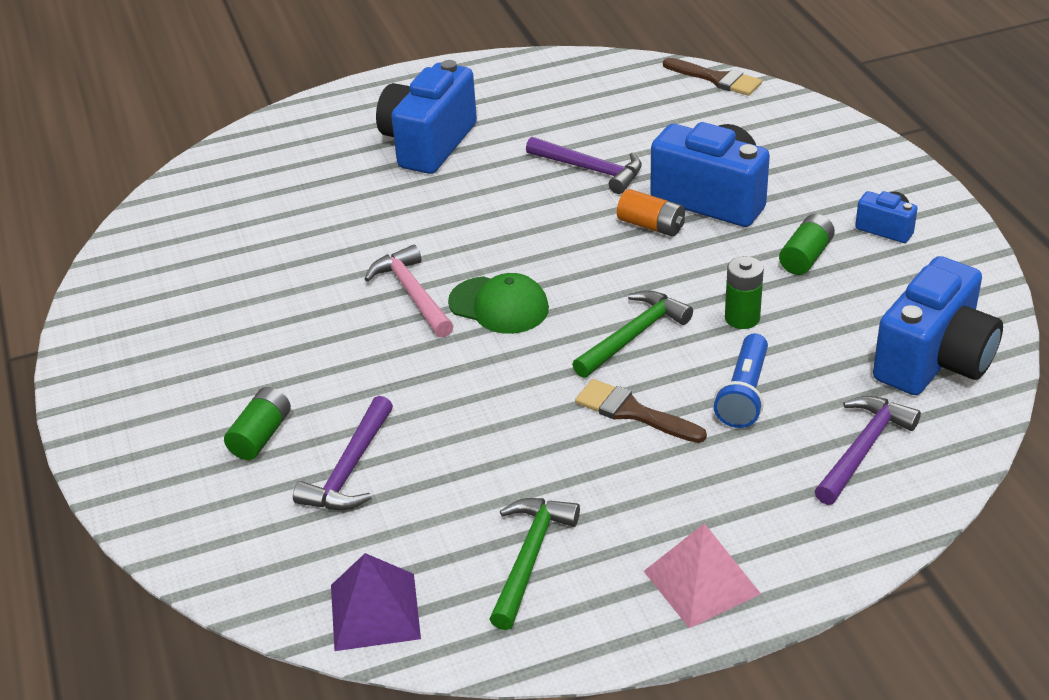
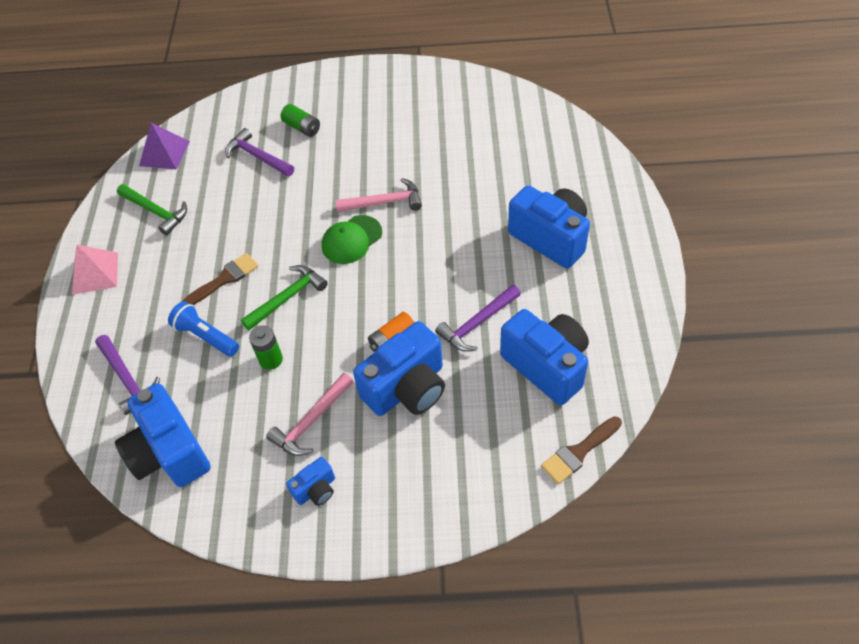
camera: 110 degrees right, 15 degrees up
green hammer [572,290,693,378] -> green hammer turned 105 degrees counterclockwise [241,265,328,330]
green battery [779,214,835,275] -> pink hammer [266,373,354,456]
none -> blue camera [500,309,589,405]

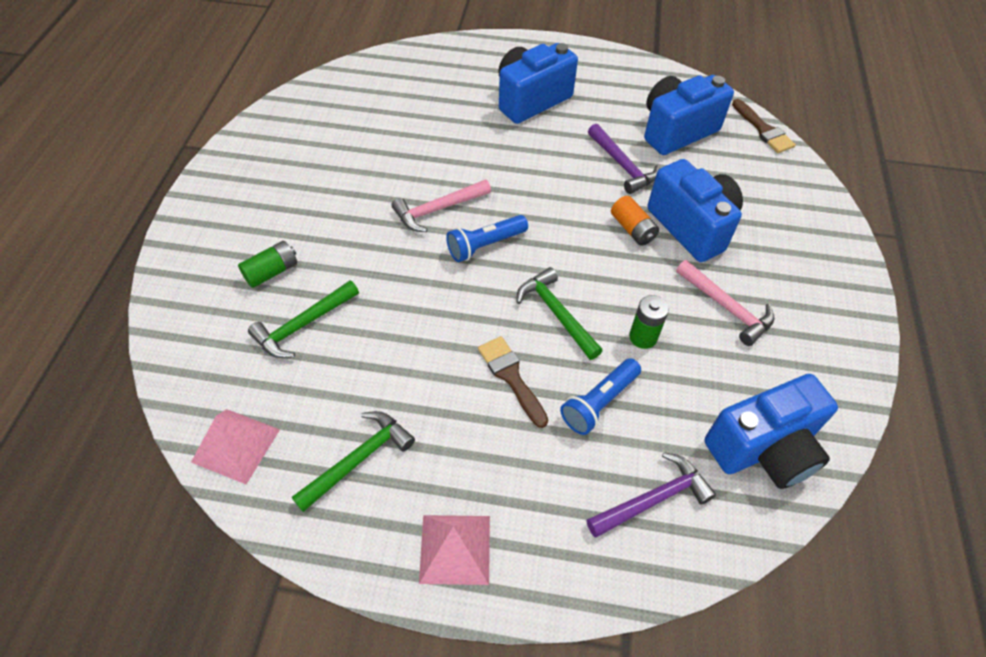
camera: 85 degrees left, 0 degrees up
purple pyramid [139,123,190,170] -> pink pyramid [191,409,280,484]
purple hammer [225,128,294,176] -> green hammer [248,281,359,358]
blue camera [286,457,335,506] -> none
green cap [322,215,382,264] -> blue flashlight [446,215,528,262]
pink hammer [335,178,422,212] -> pink hammer turned 120 degrees counterclockwise [391,180,491,232]

